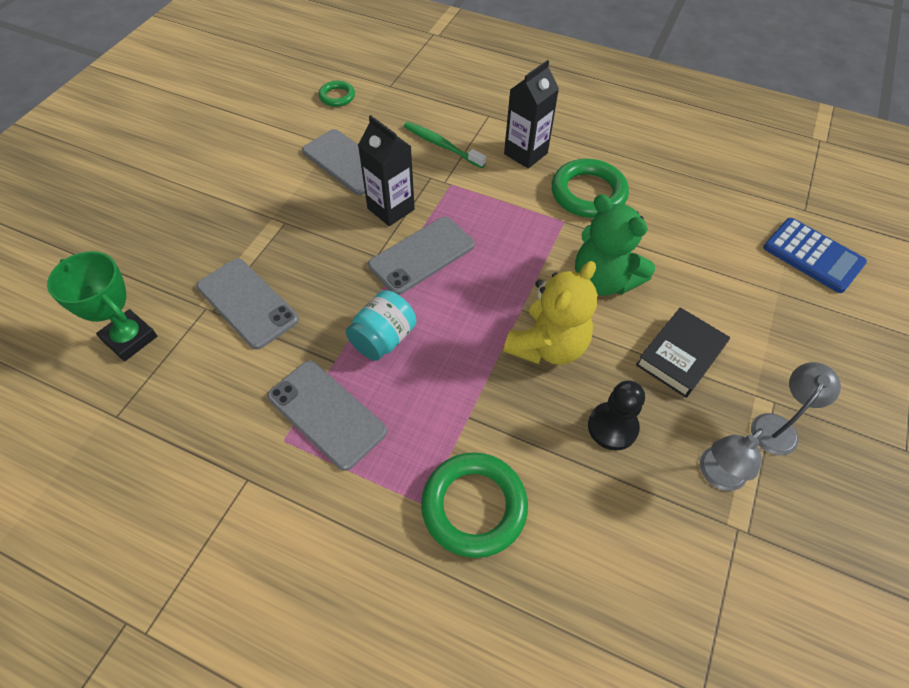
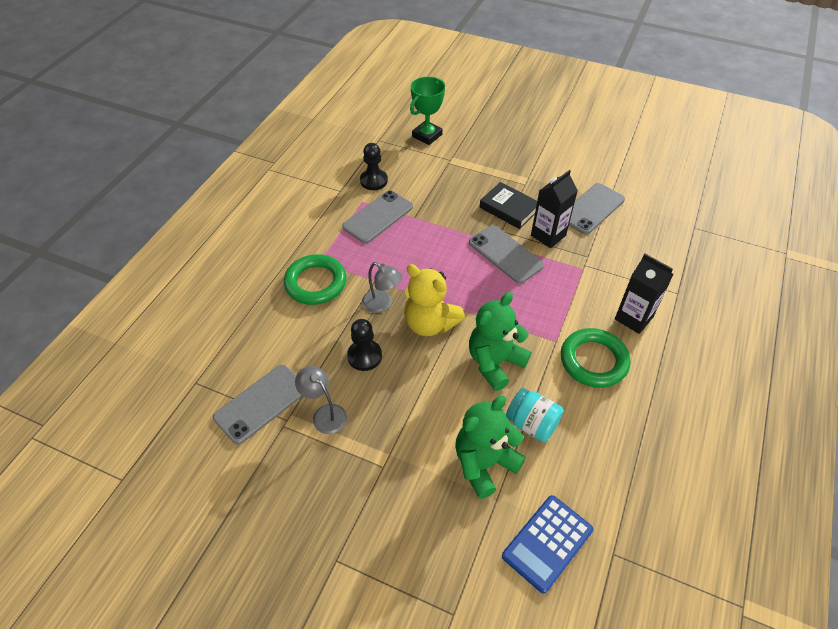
camera: 90 degrees right, 5 degrees down
grey phone [197,258,299,350] -> grey phone moved to [213,365,303,445]
green ring [318,81,355,107] -> none
turquoise jar [346,290,416,361] -> turquoise jar moved to [506,388,564,442]
green toothbrush [404,122,486,168] -> none
black book [636,307,730,398] -> black book moved to [480,182,537,229]
grey lamp [751,362,841,455] -> grey lamp moved to [362,262,402,313]
none -> black pawn [360,143,388,190]
none -> green teddy bear [455,396,526,499]

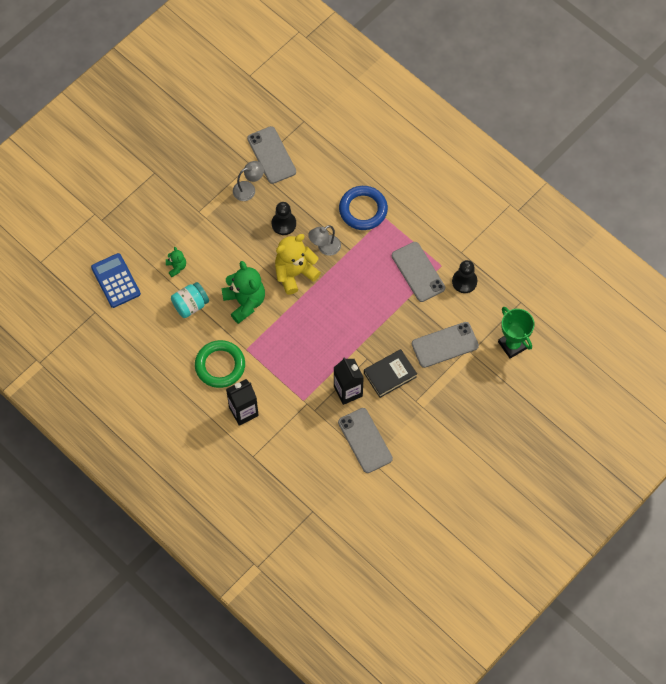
camera: 110 degrees right, 15 degrees up
green ring [284,254,347,305] -> blue ring [339,186,388,230]
green teddy bear [455,396,526,499] -> green teddy bear [166,247,186,277], size x0.50
grey phone [469,225,544,283] -> grey phone moved to [412,322,479,368]

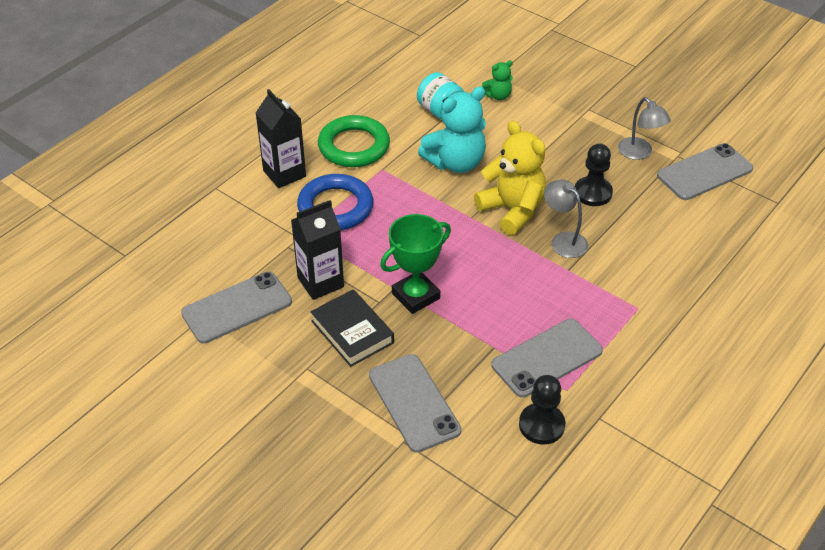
camera: 85 degrees right, 20 degrees down
blue calculator [91,253,141,308] -> none
green teddy bear [222,261,265,324] -> turquoise teddy bear [418,86,486,173]
blue ring [339,186,388,230] -> blue ring moved to [297,174,373,230]
green trophy [498,307,535,359] -> green trophy moved to [380,214,451,314]

